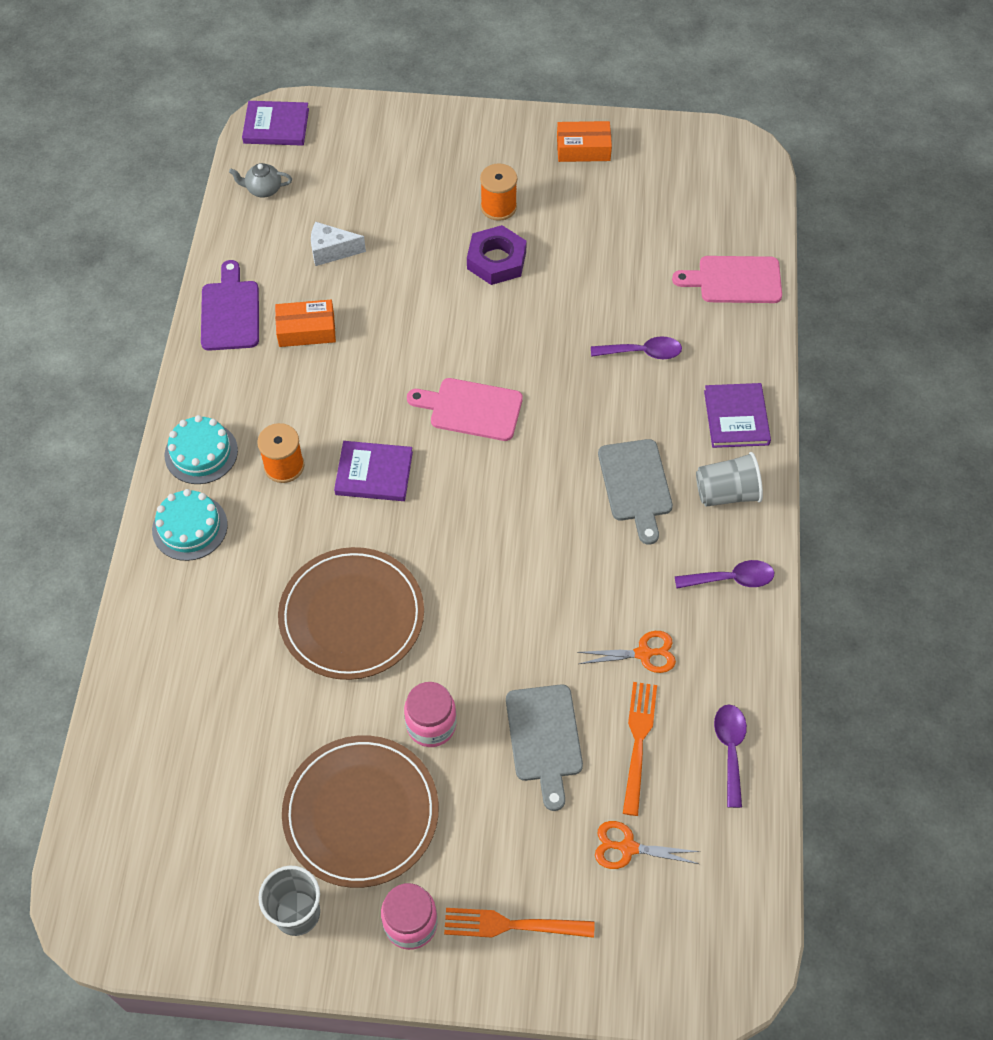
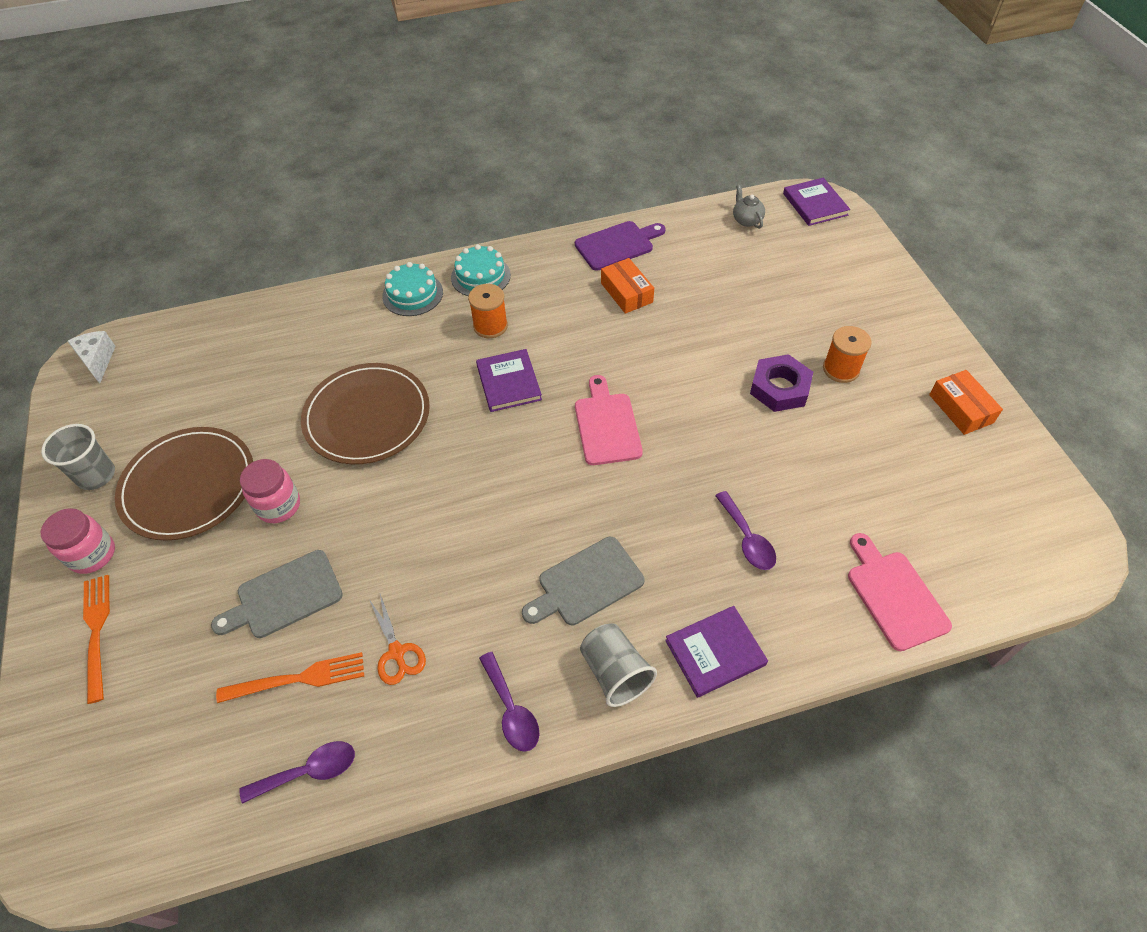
camera: 70 degrees right, 5 degrees down
white cheese [311,222,366,266] -> white cheese moved to [67,331,116,384]
orange scissors [595,821,700,869] -> none

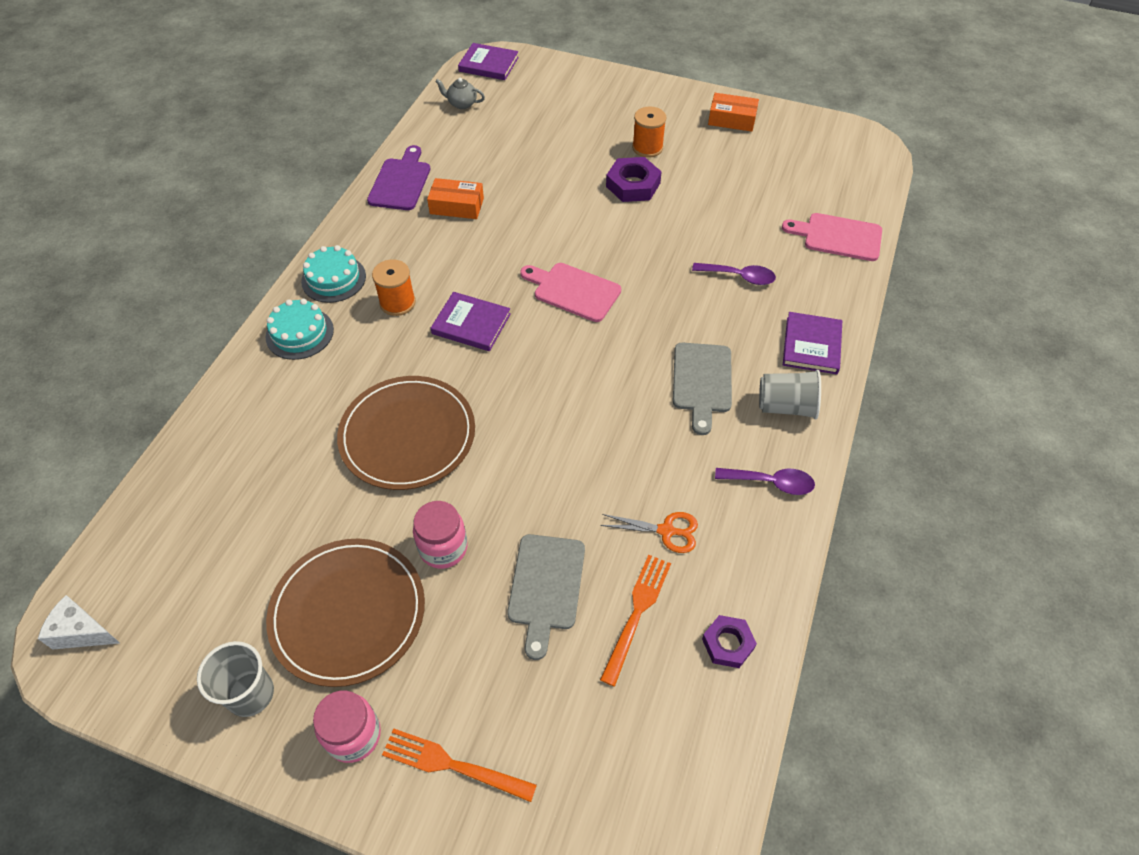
camera: 55 degrees left, 0 degrees up
purple spoon [239,741,355,804] -> purple nut [702,615,757,668]

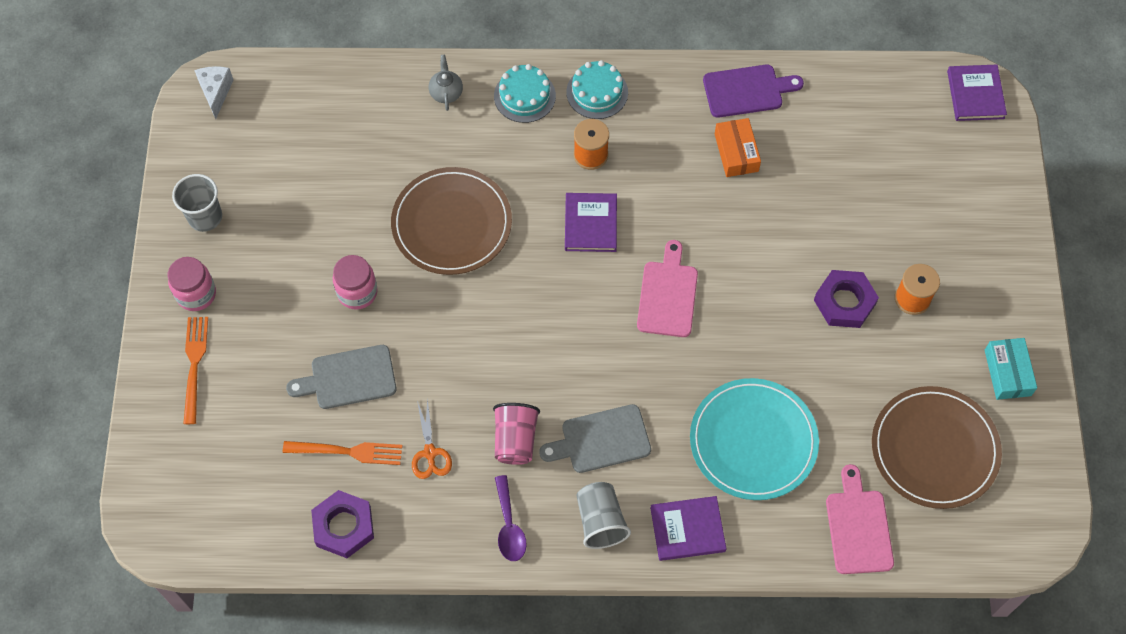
camera: 70 degrees right, 10 degrees up
brown plate [266,539,425,687] -> brown plate moved to [872,386,1002,509]
grey teapot [435,78,485,109] -> grey teapot moved to [429,55,463,111]
purple spoon [692,263,776,285] -> turquoise plate [690,378,819,500]
purple nut [702,615,757,668] -> purple nut [311,490,374,558], size x1.52
orange box [708,93,759,132] -> turquoise box [985,338,1037,400]
none -> pink cup [493,403,540,465]

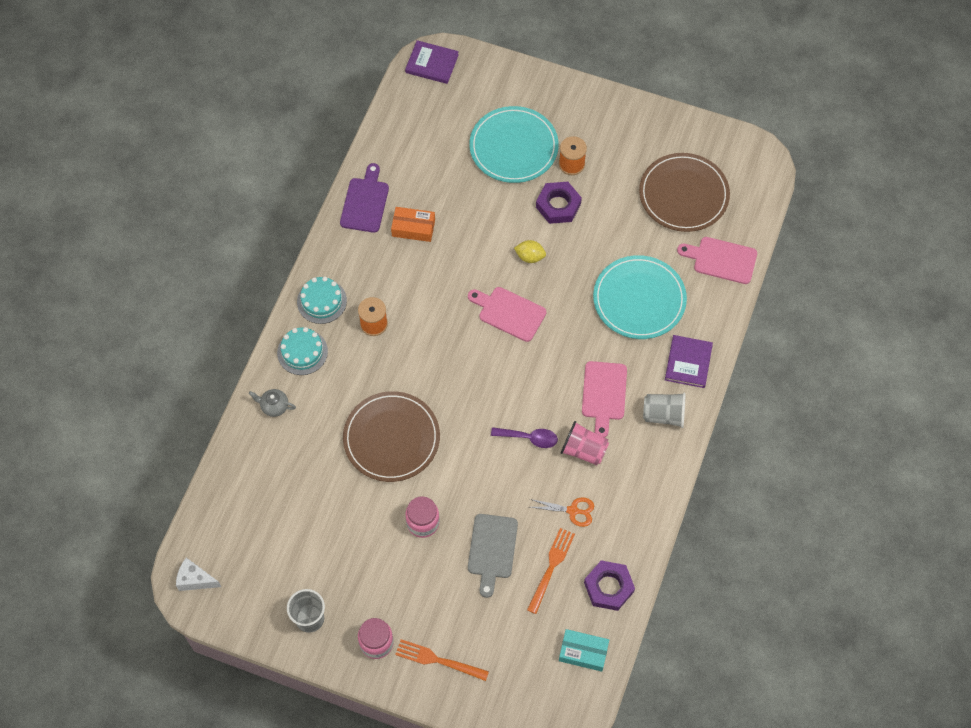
camera: 70 degrees left, 0 degrees up
purple spoon [495,475,527,561] -> purple spoon moved to [491,427,558,448]
grey cutting board [539,404,651,473] -> pink cutting board [582,361,627,438]
purple book [565,193,617,252] -> none
turquoise box [985,338,1037,400] -> turquoise box moved to [559,629,609,672]
none -> turquoise plate [469,106,559,183]
none -> yellow lemon [514,240,546,263]

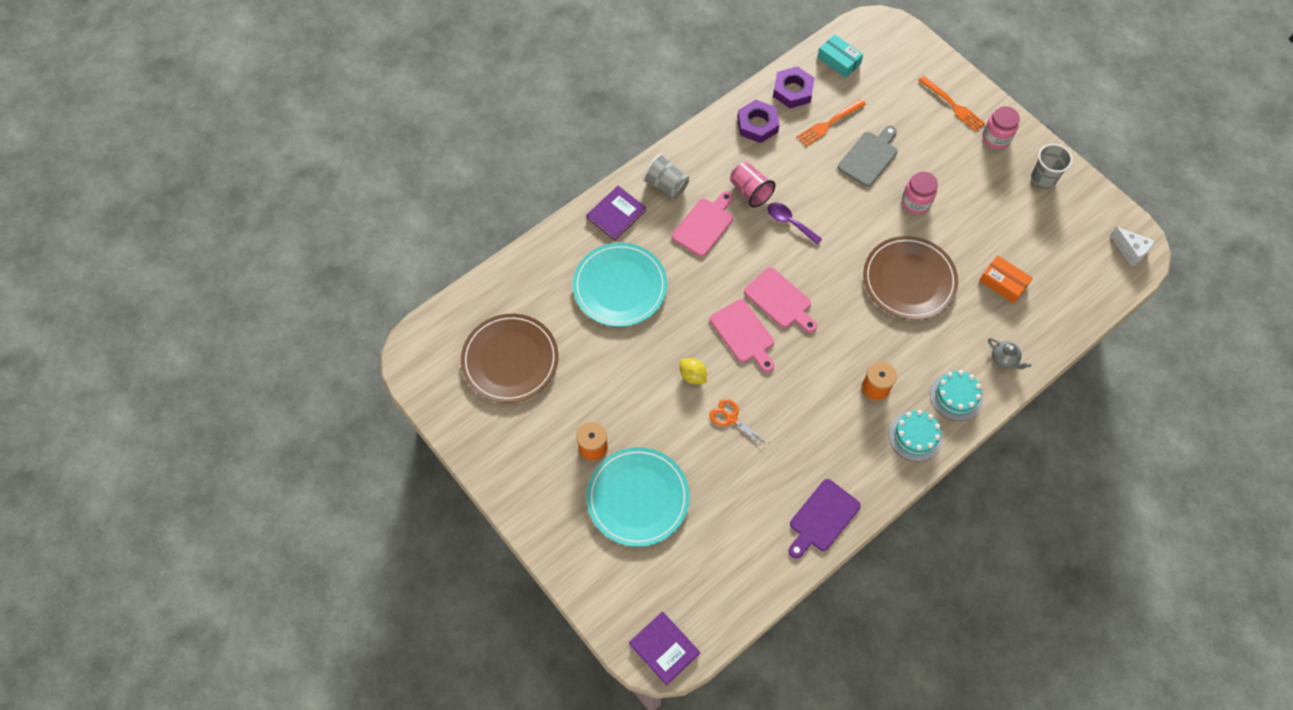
camera: 150 degrees left, 0 degrees up
orange box [391,207,435,242] -> orange box moved to [979,255,1033,303]
orange scissors [530,498,594,527] -> orange scissors moved to [709,398,770,447]
purple nut [536,182,582,224] -> purple nut moved to [737,100,779,143]
pink cutting board [677,237,757,284] -> pink cutting board moved to [744,267,817,333]

